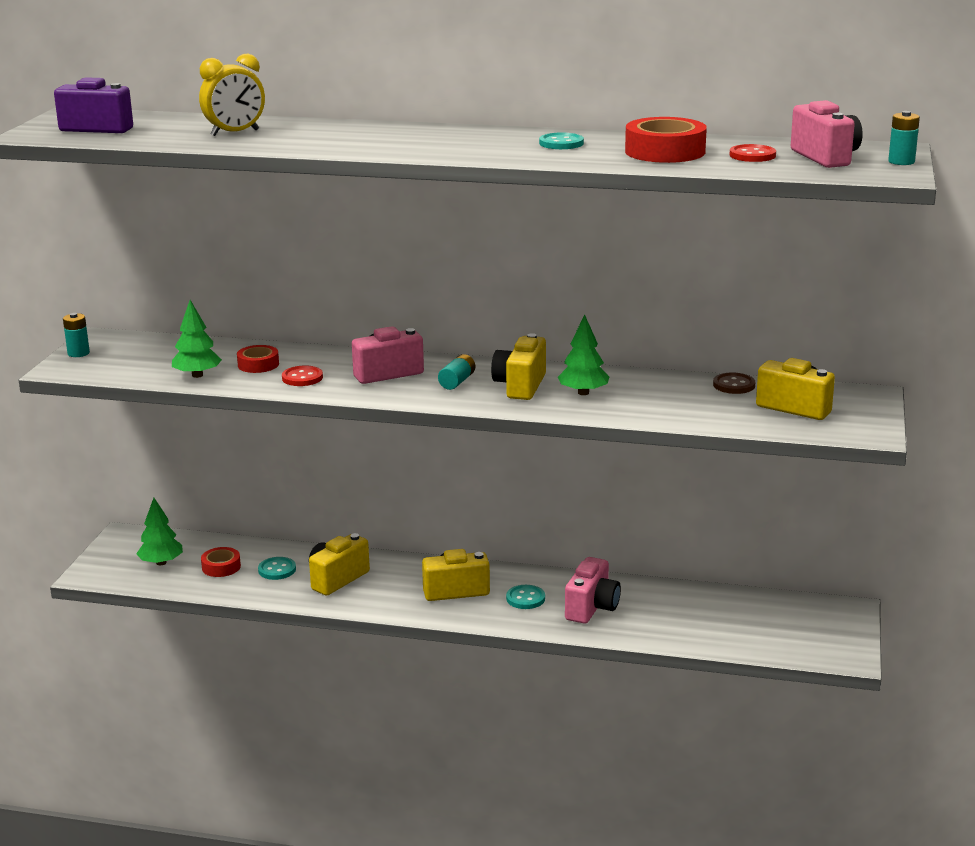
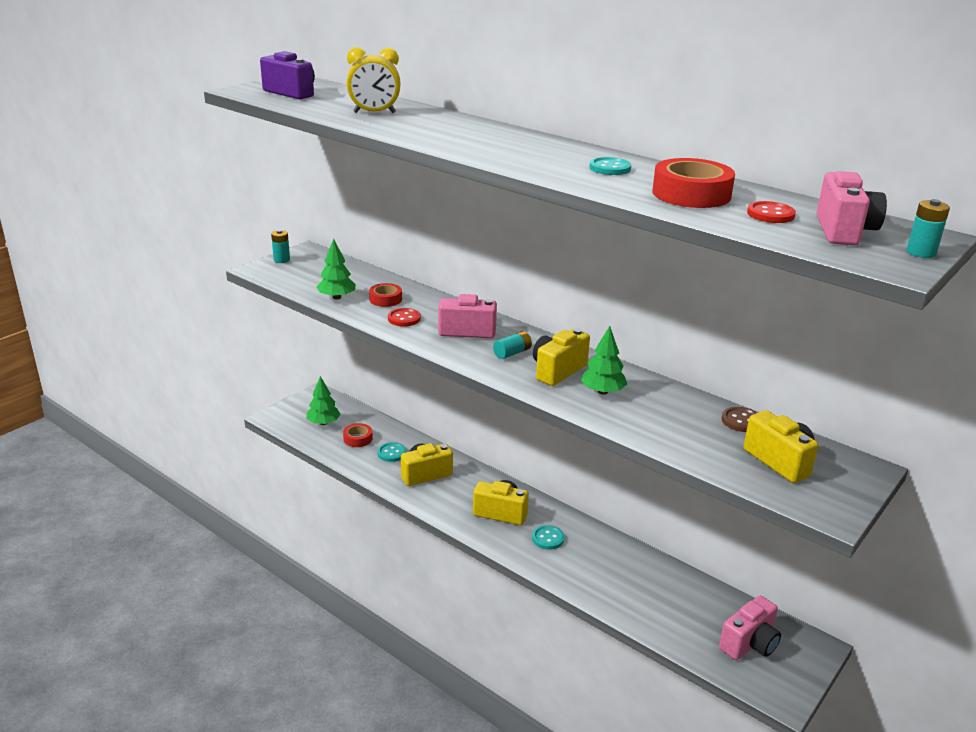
camera: 25 degrees right, 5 degrees up
pink camera [565,557,621,624] -> pink camera moved to [719,595,781,660]

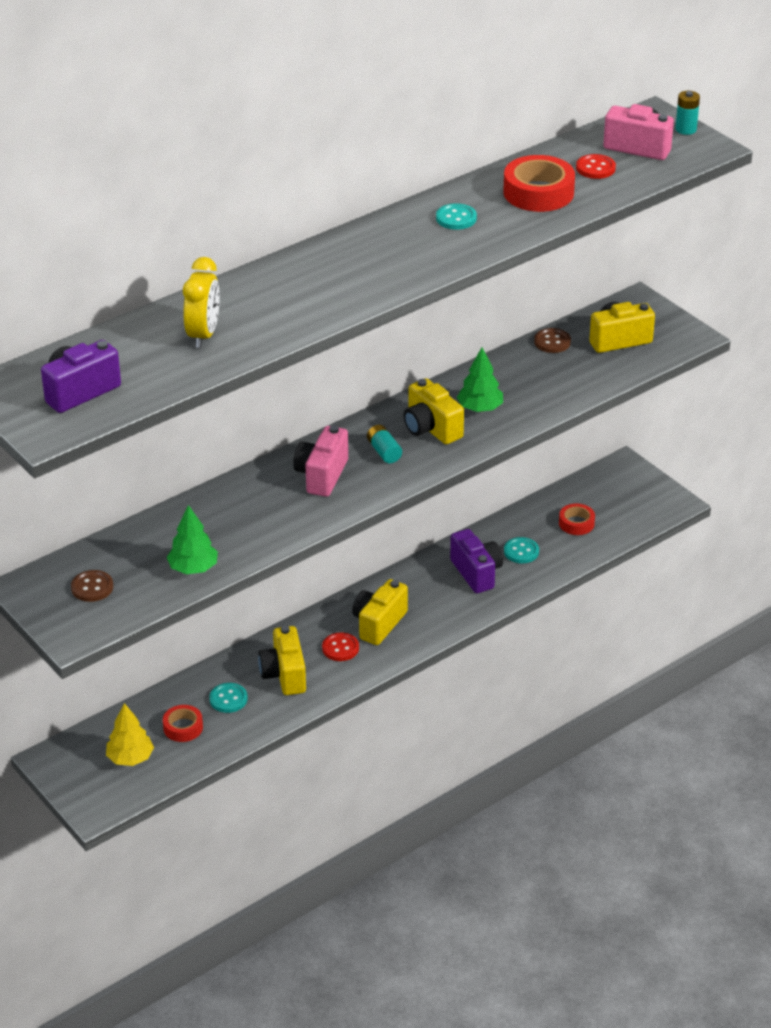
camera: 75 degrees left, 10 degrees up
turquoise battery [271,230,290,263] -> none
green tree [306,376,340,425] -> yellow tree [106,703,154,766]
red tape [369,283,402,307] -> red tape moved to [559,503,595,535]
red button [388,308,421,327] -> red button moved to [322,632,359,661]
turquoise button [532,525,565,550] -> turquoise button moved to [504,537,539,563]
pink camera [719,595,781,660] -> none
none -> brown button [71,570,113,602]
none -> purple camera [450,529,503,593]

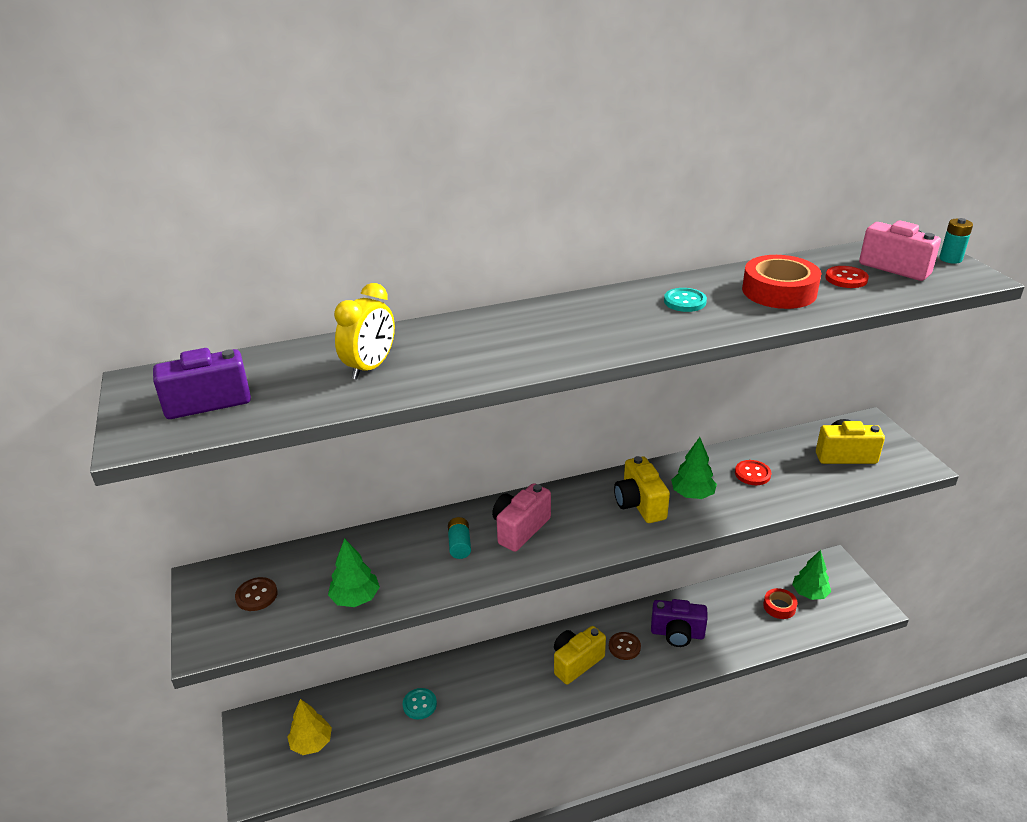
camera: 20 degrees right, 5 degrees down
red tape [163,705,203,742] -> none
yellow camera [258,626,306,695] -> none
red button [322,632,359,661] -> red button moved to [735,460,772,485]
turquoise battery [367,425,402,463] -> turquoise battery moved to [448,517,471,559]
purple camera [450,529,503,593] -> purple camera turned 105 degrees clockwise [651,599,707,647]
turquoise button [504,537,539,563] -> none
brown button [534,328,571,353] -> brown button moved to [609,632,641,660]
none -> green tree [792,550,831,600]

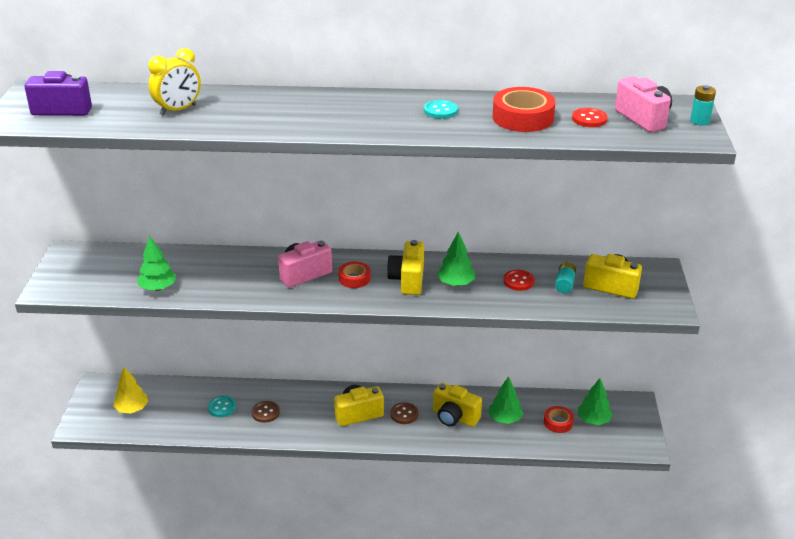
camera: 20 degrees right, 0 degrees up
brown button [235,577,278,611] -> brown button moved to [252,401,280,423]
turquoise battery [448,517,471,559] -> turquoise battery moved to [555,262,576,293]
purple camera [651,599,707,647] -> yellow camera [433,383,482,427]
none -> red tape [338,261,371,288]
none -> green tree [489,376,524,424]

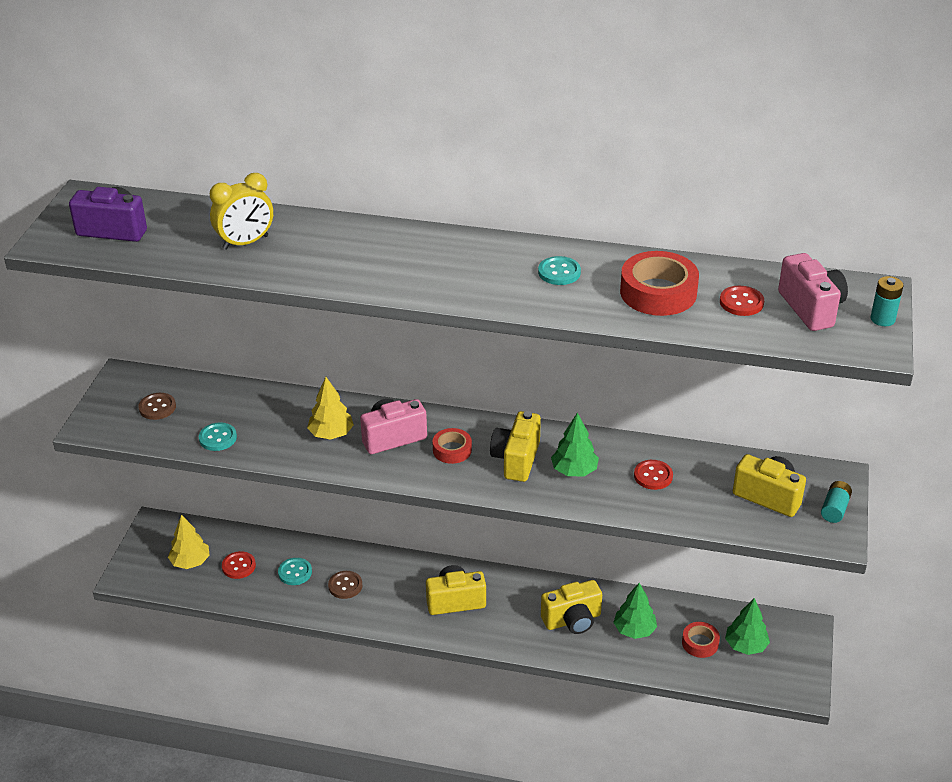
camera: 10 degrees right, 5 degrees up
green tree [137,236,176,291] -> turquoise button [199,422,237,451]
brown button [390,402,419,424] -> brown button moved to [138,393,176,420]
yellow camera [433,383,482,427] -> yellow camera turned 60 degrees counterclockwise [541,580,602,634]
turquoise battery [555,262,576,293] -> turquoise battery moved to [821,481,852,523]
none -> red button [222,551,256,579]
none -> yellow tree [307,377,354,440]

